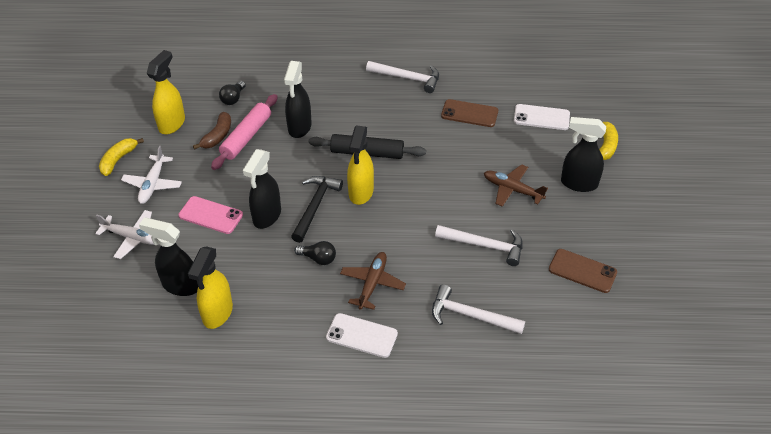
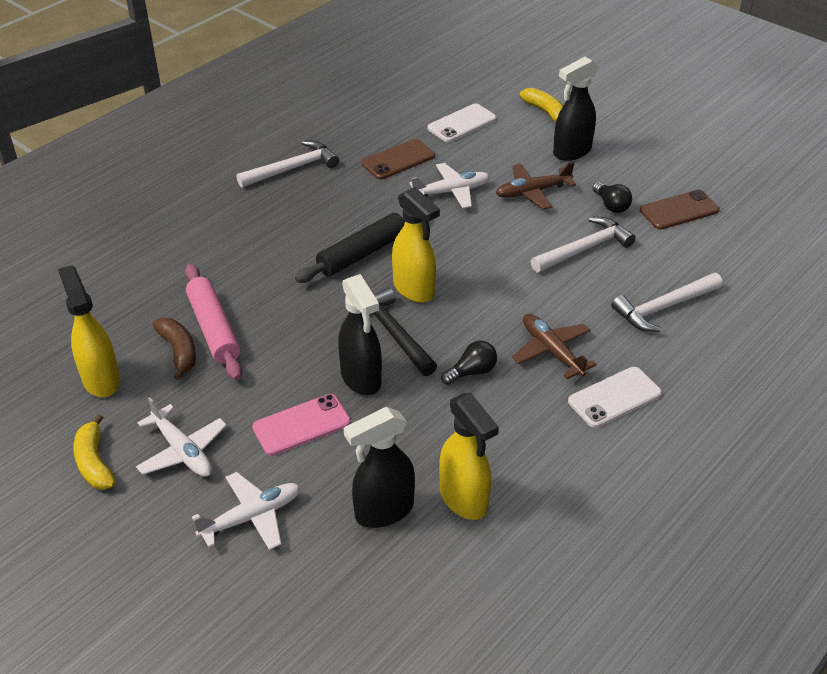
camera: 50 degrees left, 5 degrees down
black light bulb [219,81,246,105] -> black light bulb moved to [593,182,632,213]
black spray bottle [284,61,312,138] -> none
none -> white plane [410,163,490,208]

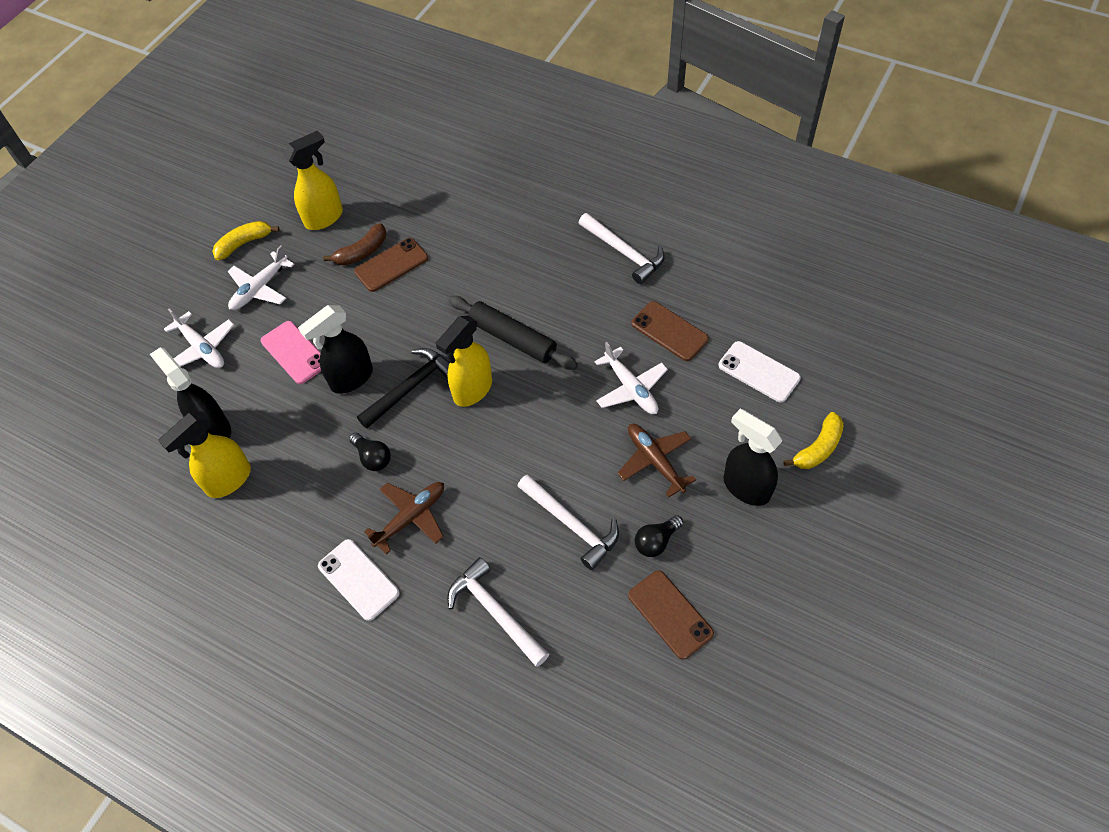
camera: 80 degrees right, 15 degrees up
pink rolling pin [185,264,242,380] -> brown phone [354,238,428,292]

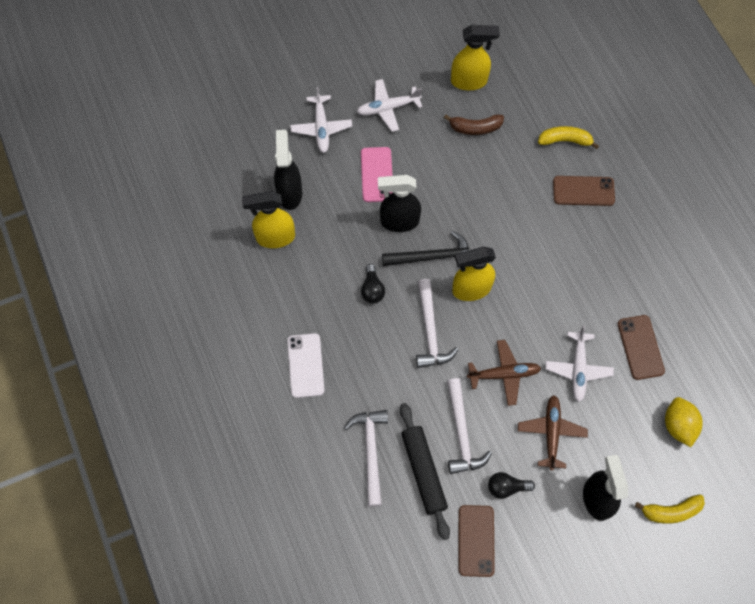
camera: 35 degrees right, 10 degrees up
yellow banana [212,221,280,260] -> yellow banana moved to [538,126,599,149]
brown phone [354,238,428,292] -> brown phone moved to [553,176,615,206]
brown plane [364,482,444,555] -> brown plane moved to [467,340,541,406]
black rolling pin [449,296,578,370] -> black rolling pin moved to [400,403,450,540]
white hammer [579,213,665,284] -> white hammer moved to [416,279,458,368]
white phone [718,341,801,402] -> yellow lemon [665,397,703,447]

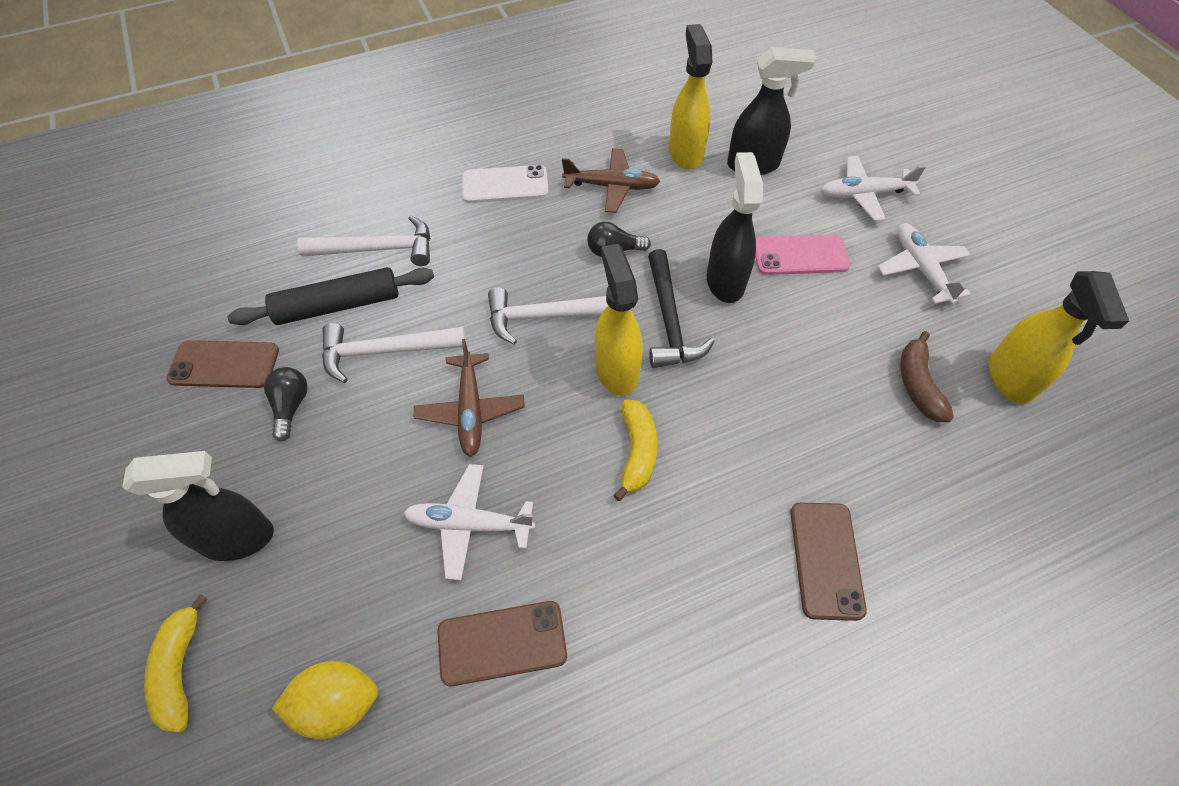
camera: 90 degrees right, 10 degrees down
brown plane [518,395,588,470] -> brown plane moved to [562,149,660,213]
yellow banana [538,126,599,149] -> yellow banana moved to [613,399,658,501]

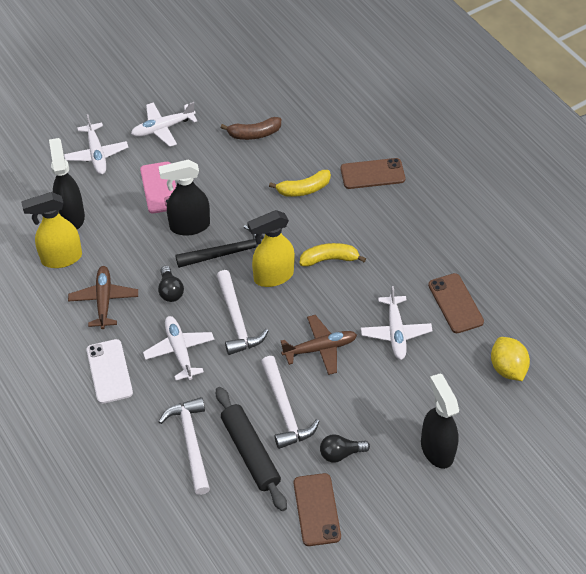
camera: 100 degrees left, 5 degrees down
yellow banana [144,594,207,732] -> yellow banana moved to [269,170,331,197]
yellow spray bottle [989,271,1129,404] -> none
none -> white plane [143,316,214,381]

